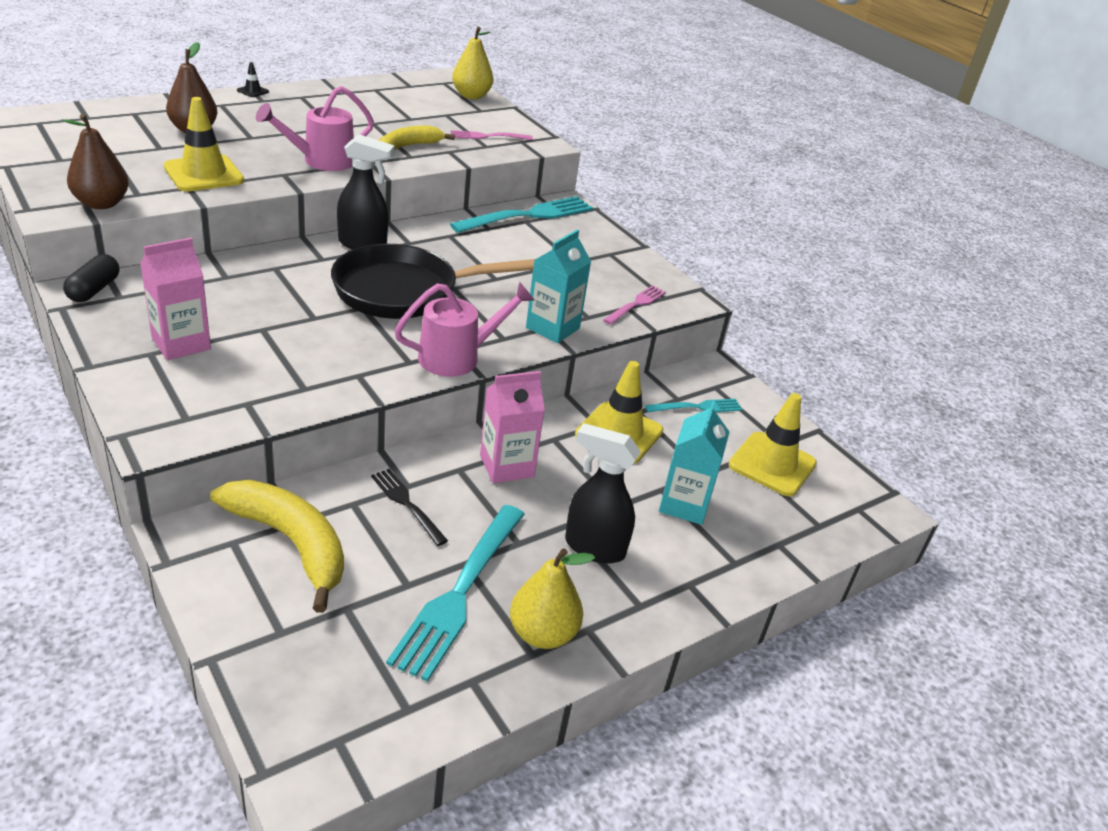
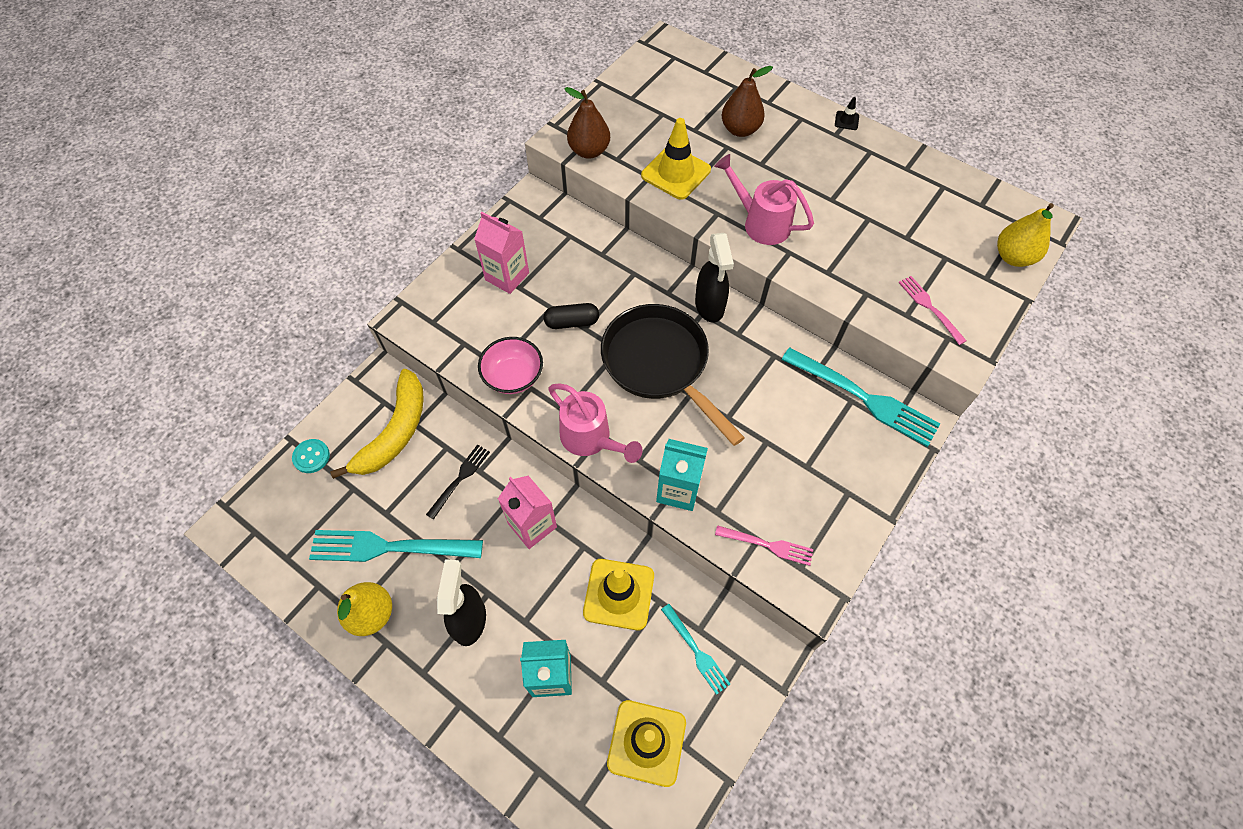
camera: 75 degrees right, 25 degrees up
black capsule [63,254,119,302] -> black capsule moved to [544,303,599,329]
yellow banana [379,125,455,151] -> none
none -> turquoise button [292,439,330,473]
none -> pink bowl [478,337,543,394]

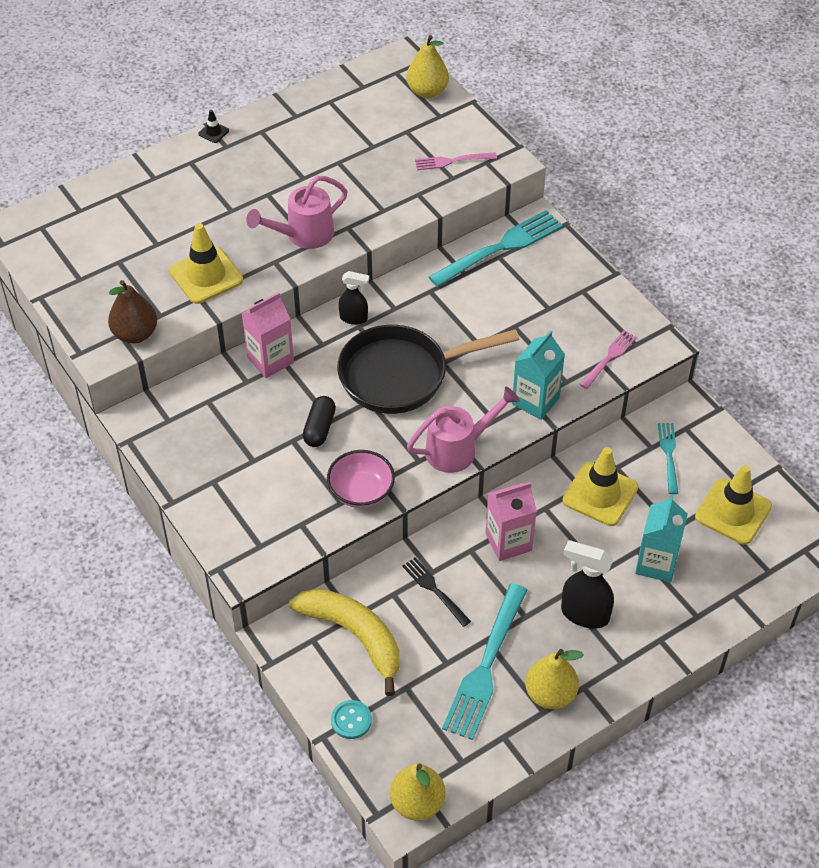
camera: 70 degrees left, 10 degrees down
pink carton [474,212,529,294] -> pink carton moved to [242,292,294,378]
turquoise fork [661,604,730,695] -> turquoise fork turned 75 degrees counterclockwise [658,423,678,494]
black spray bottle [695,233,734,323] -> black spray bottle [339,271,369,325], size x0.63
brown pear [722,66,773,137] -> none
none -> yellow pear [390,763,446,821]

